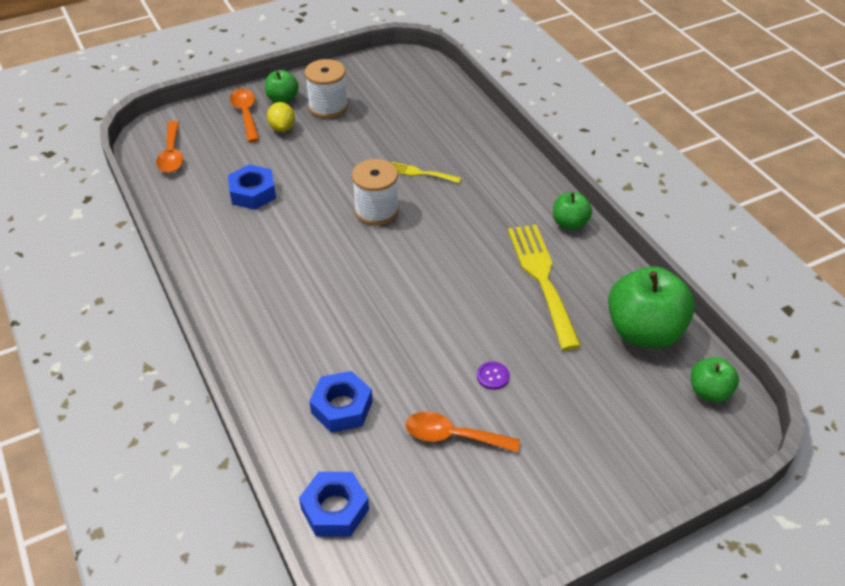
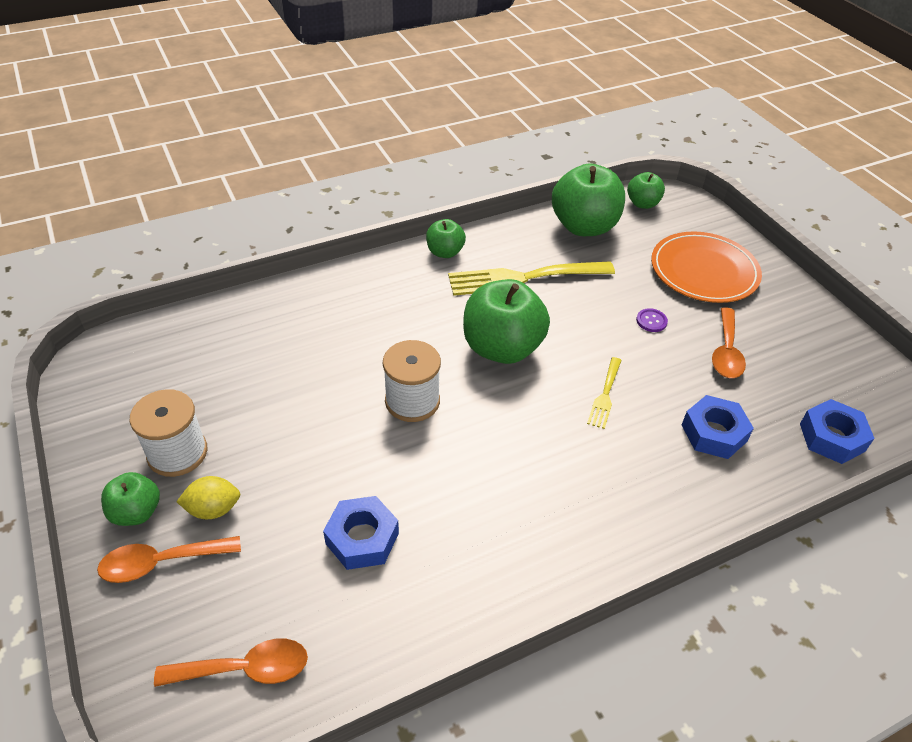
camera: 90 degrees left, 0 degrees up
yellow fork [391,162,461,183] -> yellow fork moved to [587,357,622,429]
none -> green apple [463,279,550,364]
none -> orange plate [651,232,762,303]

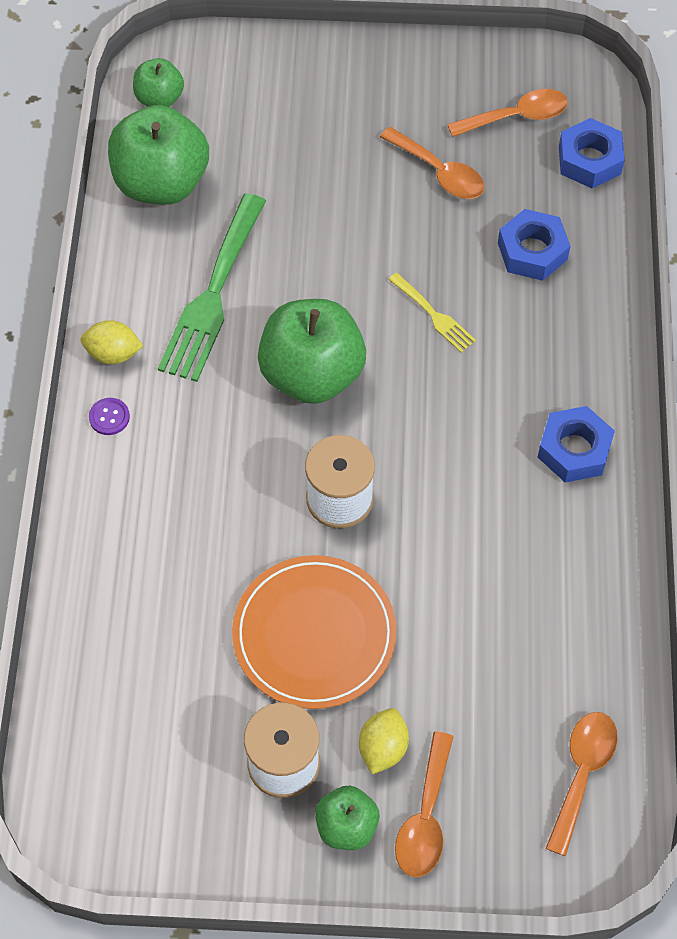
camera: 60 degrees left, 15 degrees up
blue nut [323,496,399,570] -> blue nut moved to [538,406,615,482]
green apple [426,219,466,258] -> yellow lemon [81,320,143,364]
yellow fork [448,261,615,296] -> green fork [158,193,266,382]
purple button [636,308,668,332] -> purple button moved to [89,398,130,435]
orange plate [651,232,762,303] -> orange plate moved to [232,555,397,709]
none -> orange spoon [447,89,568,137]

